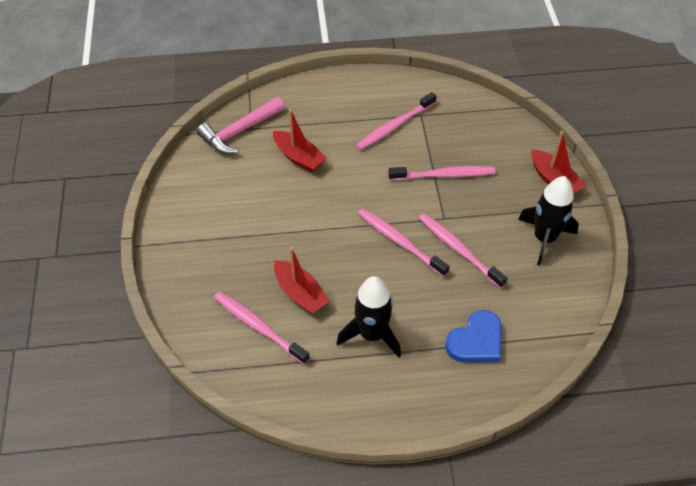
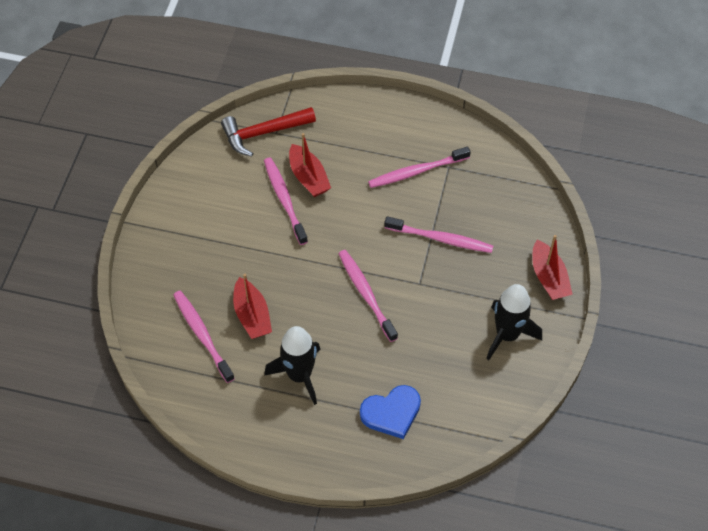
camera: 20 degrees right, 5 degrees up
pink hammer [197,97,285,154] -> red hammer [221,107,316,156]
pink toothbrush [419,213,507,289] -> pink toothbrush moved to [264,157,308,245]

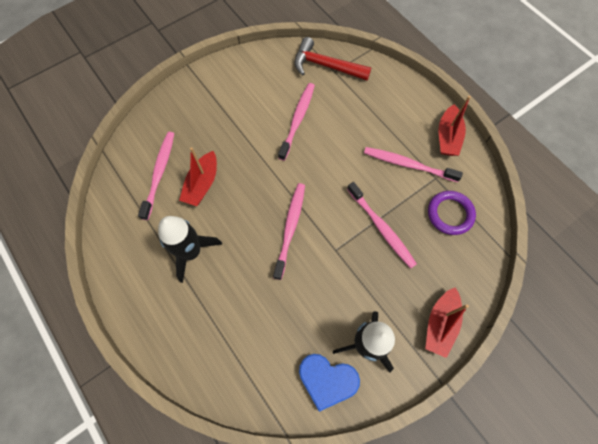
camera: 40 degrees right, 10 degrees up
red boat [289,133,331,197] -> red boat moved to [439,96,471,156]
blue heart [360,385,421,439] -> blue heart moved to [299,354,360,412]
none -> purple ring [428,191,476,235]

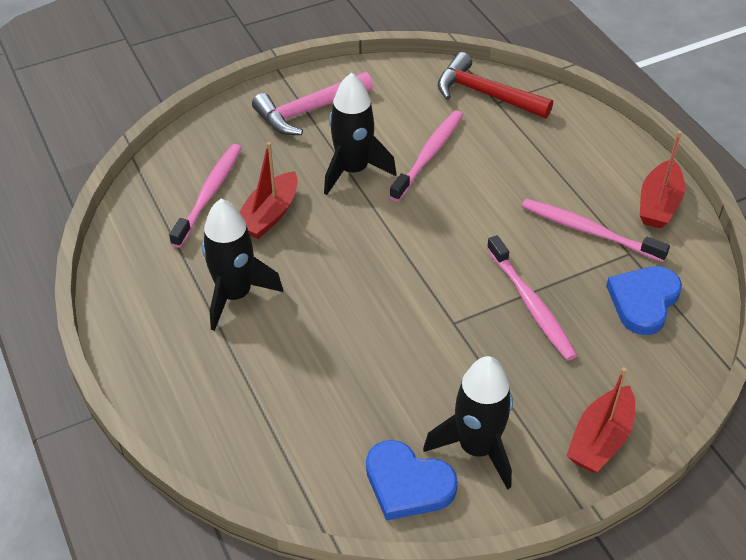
camera: 10 degrees right, 20 degrees down
pink toothbrush [273,183,305,280] -> none
purple ring [428,191,476,235] -> blue heart [606,266,682,335]
none -> pink hammer [252,72,373,135]
none -> black rocket [324,73,396,195]

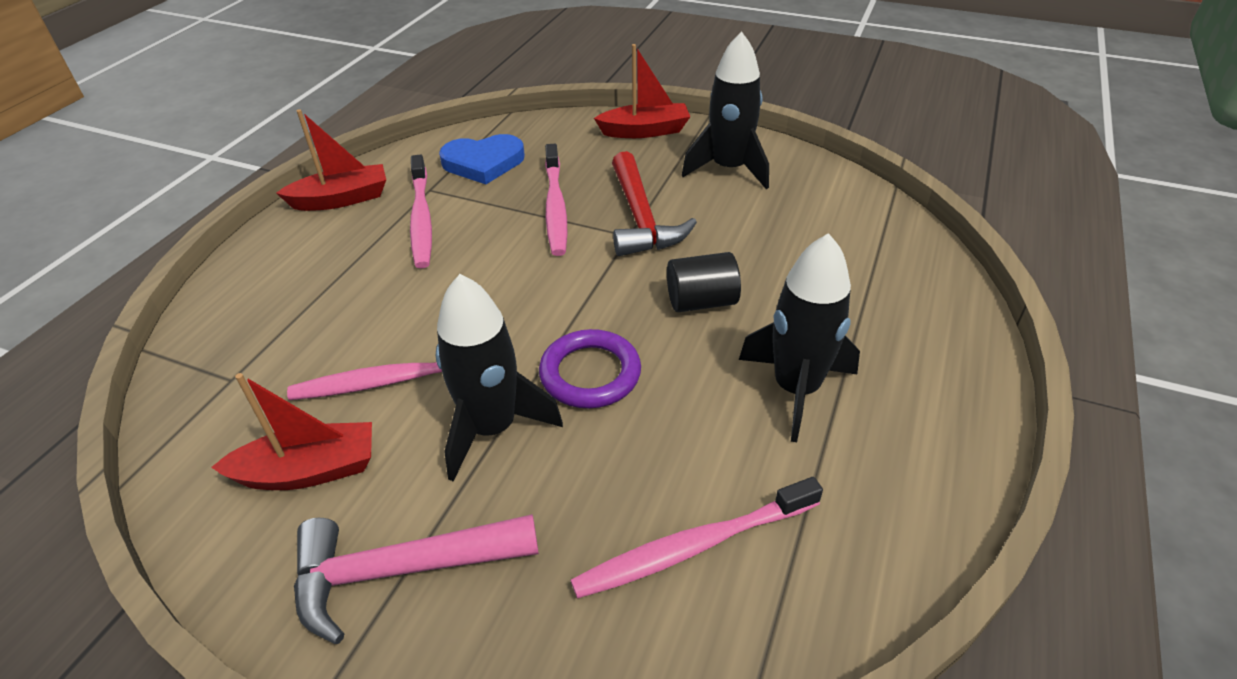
camera: 130 degrees left, 5 degrees down
red boat [239,142,298,239] -> red boat moved to [211,373,372,490]
pink hammer [252,72,373,135] -> pink hammer turned 150 degrees clockwise [294,514,539,644]
blue heart [366,440,458,521] -> none
red hammer [438,52,553,118] -> red hammer moved to [612,151,697,256]
pink toothbrush [487,235,578,361] -> pink toothbrush turned 150 degrees clockwise [545,144,568,256]
none -> purple ring [539,329,641,408]
none -> black cylinder [667,252,741,312]

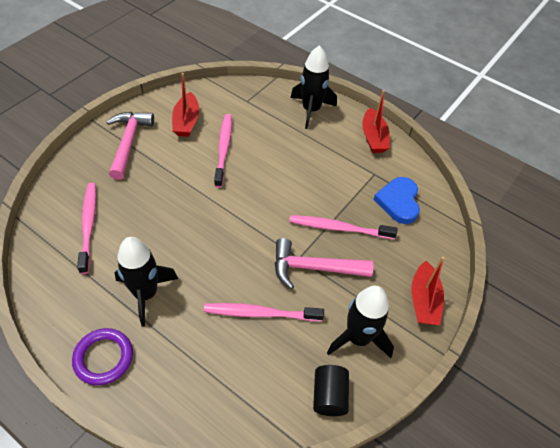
camera: 100 degrees right, 10 degrees up
pink toothbrush [410,154,432,268] -> pink toothbrush moved to [204,303,324,321]
black rocket [436,274,563,481] -> black rocket moved to [290,45,337,129]
purple ring [539,329,641,408] -> purple ring moved to [72,328,133,385]
red hammer [612,151,697,256] -> pink hammer [275,238,373,289]
black cylinder [667,252,741,312] -> black cylinder moved to [313,365,349,416]

